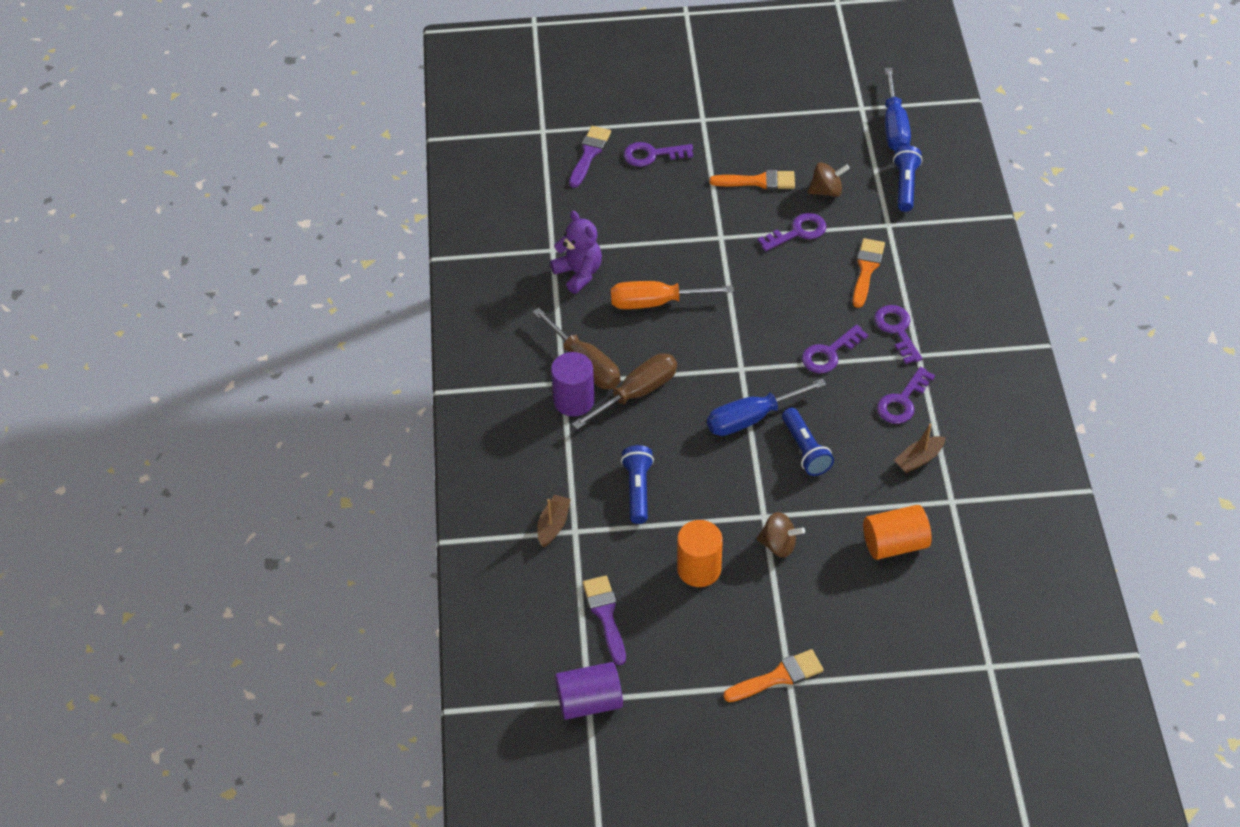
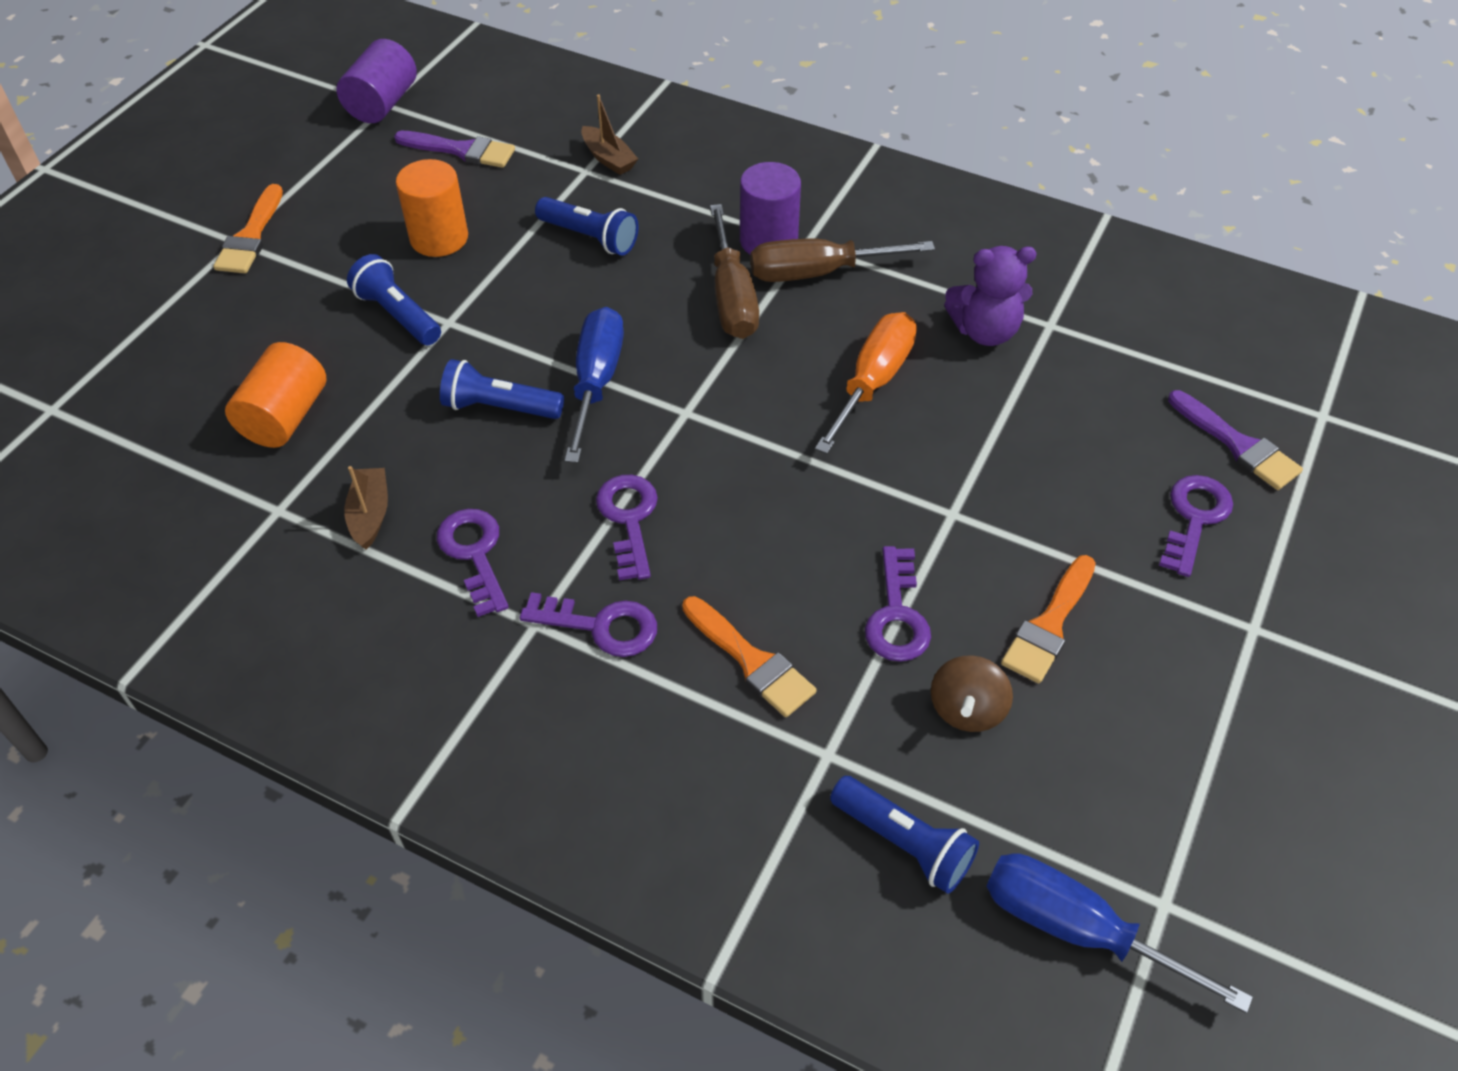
camera: 120 degrees right, 0 degrees up
brown spinning top [757,512,805,557] -> blue flashlight [347,254,441,345]

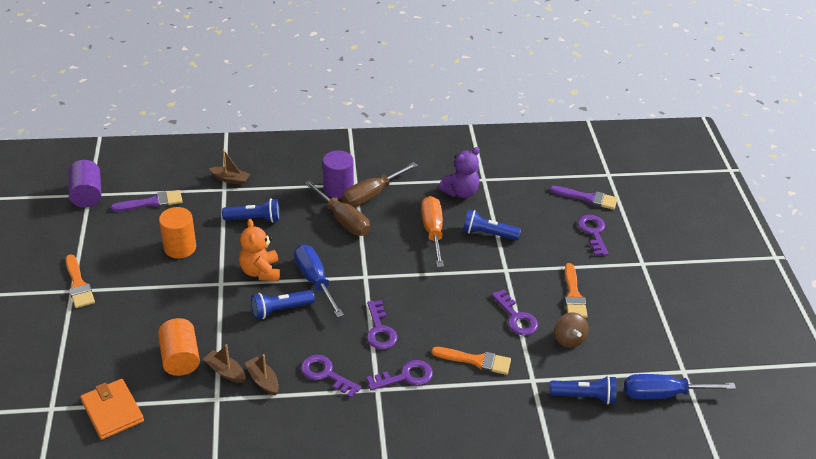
camera: 35 degrees left, 10 degrees down
blue flashlight [347,254,441,345] -> blue flashlight moved to [463,210,521,240]
purple key [596,475,658,581] -> purple key turned 150 degrees counterclockwise [367,300,398,349]
none -> orange wallet [80,379,144,440]
none -> brown boat [203,344,246,383]
none -> orange teddy bear [239,219,280,281]

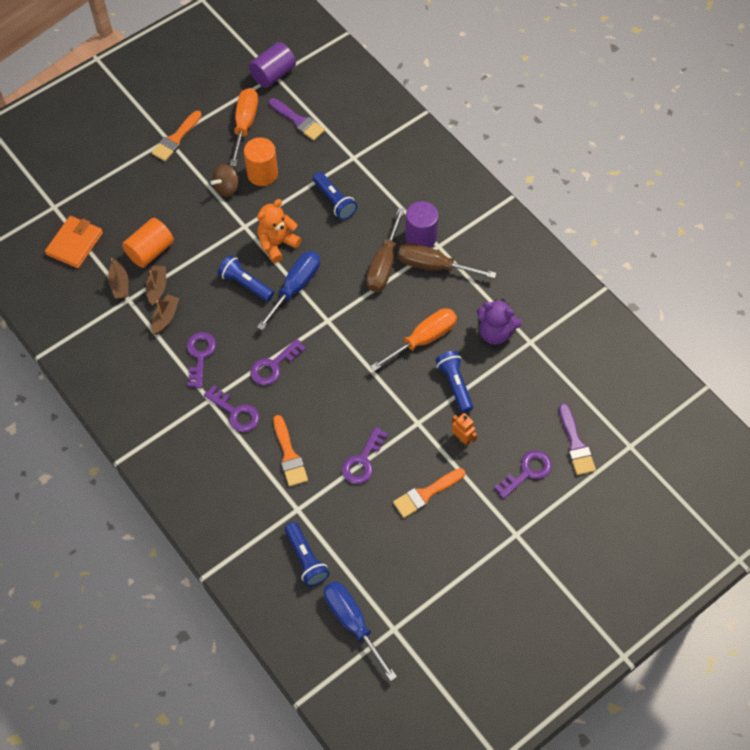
camera: 60 degrees right, 20 degrees up
brown boat [209,149,250,185] -> brown boat moved to [108,258,129,299]
brown spinning top [554,312,588,348] -> brown spinning top moved to [211,164,239,197]
none -> orange screwdriver [230,88,258,166]
none -> orange robot [452,413,477,446]

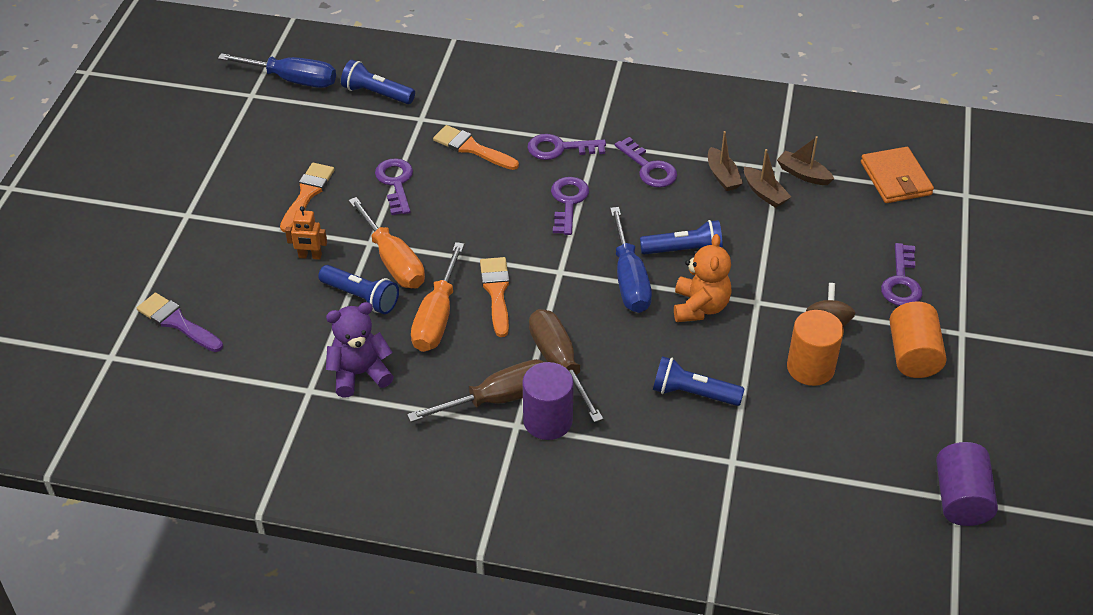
camera: 140 degrees right, 15 degrees down
orange cylinder [122,218,174,268] -> orange cylinder moved to [889,302,946,378]
orange brush [151,111,202,161] -> orange brush moved to [480,257,510,337]
orange screwdriver [230,88,258,166] -> orange screwdriver moved to [348,197,425,288]
purple brush [269,98,325,141] -> none
purple key [494,450,552,499] -> purple key moved to [881,243,922,306]

